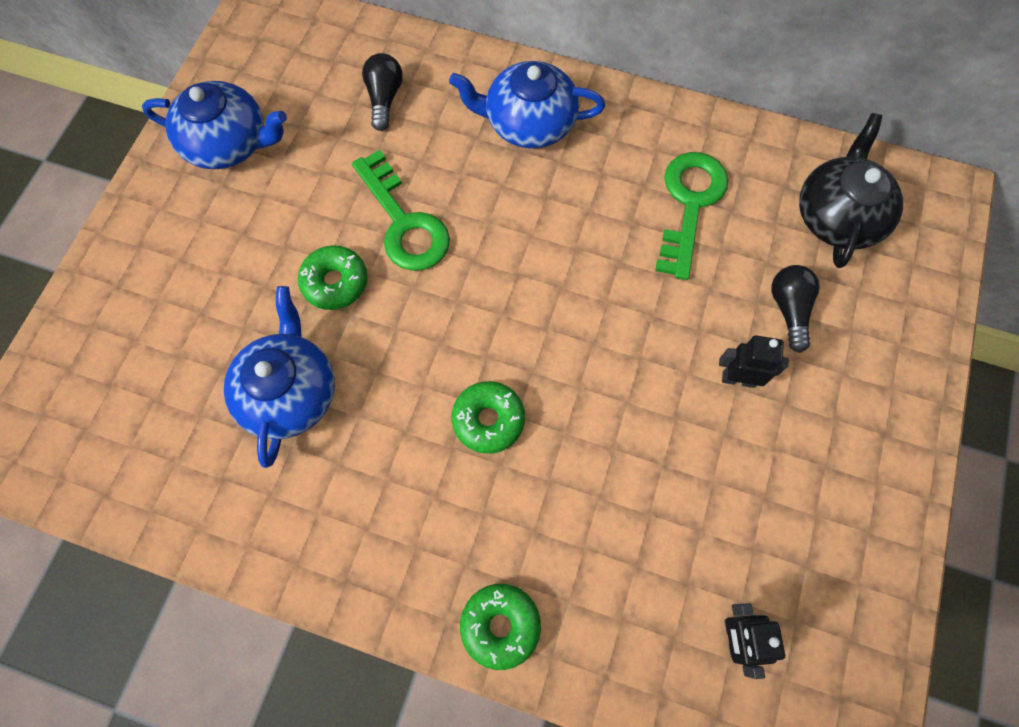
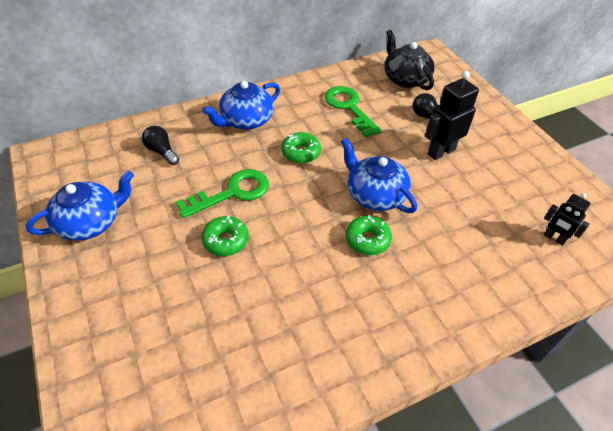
camera: 45 degrees left, 20 degrees down
blue teapot [224,286,335,468] -> blue teapot moved to [341,138,417,213]
green key [352,150,450,271] -> green key turned 45 degrees counterclockwise [176,169,269,219]
green donut [460,584,541,670] -> green donut moved to [281,132,321,163]
black robot [719,335,789,388] -> black robot [425,71,479,160], size x1.63

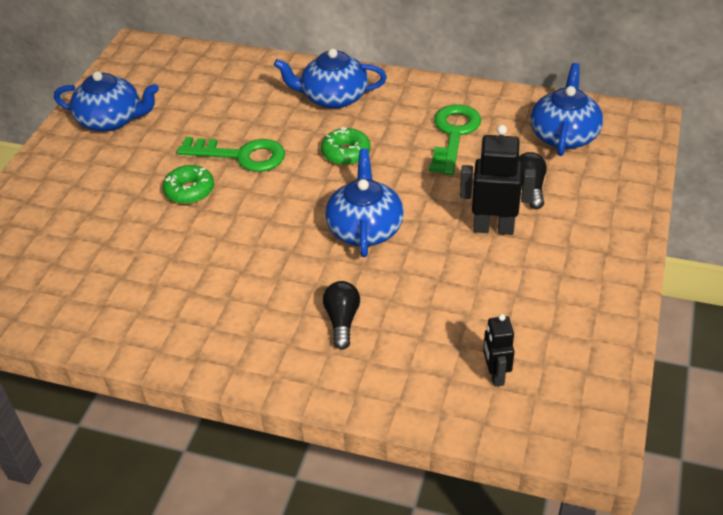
camera: 45 degrees right, 5 degrees down
black light bulb [142,126,179,165] -> black light bulb moved to [323,281,360,350]
green donut [346,215,392,255] -> none
black teapot [384,30,435,90] -> blue teapot [530,63,603,156]

